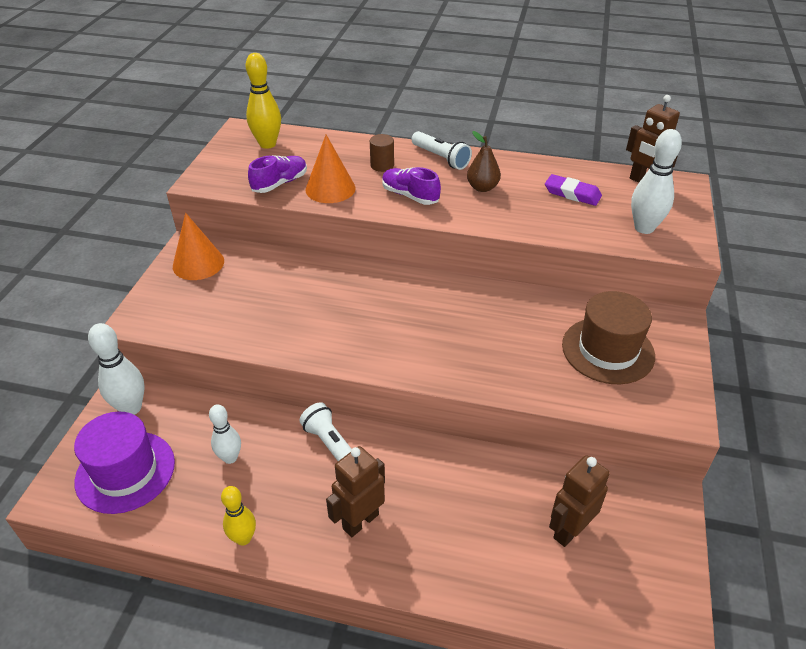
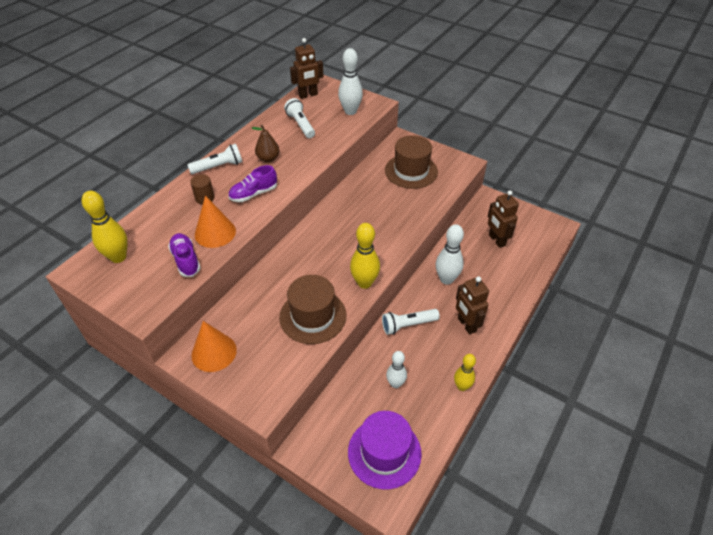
camera: 70 degrees left, 5 degrees up
white bowling pin [88,323,145,415] -> white bowling pin moved to [436,224,464,285]
purple eraser [545,174,602,206] -> white flashlight [284,98,315,138]
none -> brown hat [279,275,346,344]
none -> yellow bowling pin [350,223,380,289]

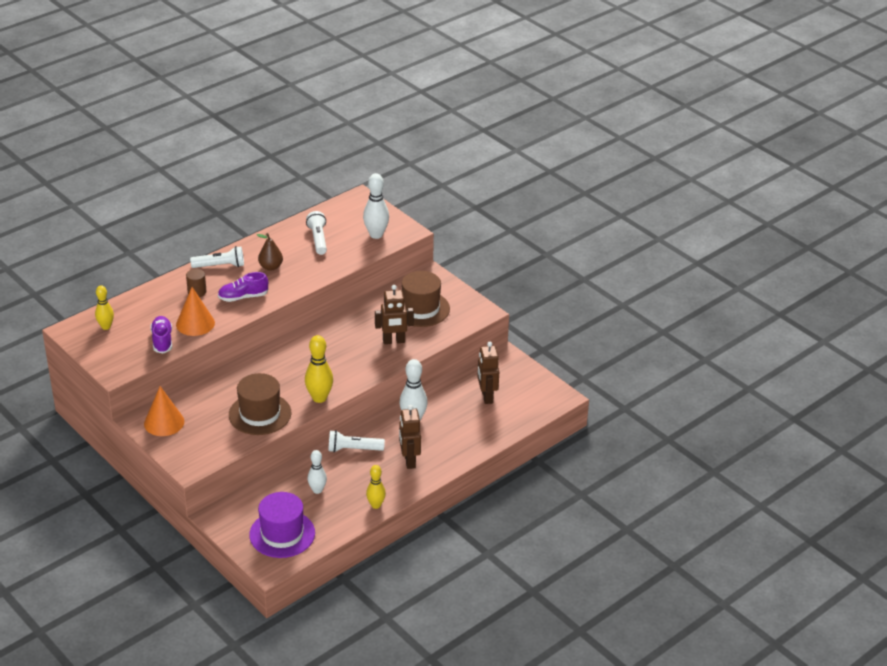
camera: 15 degrees right, 10 degrees down
yellow bowling pin [82,191,128,263] -> yellow bowling pin [95,285,114,330], size x0.66
brown robot [290,38,324,99] -> brown robot moved to [375,285,414,344]

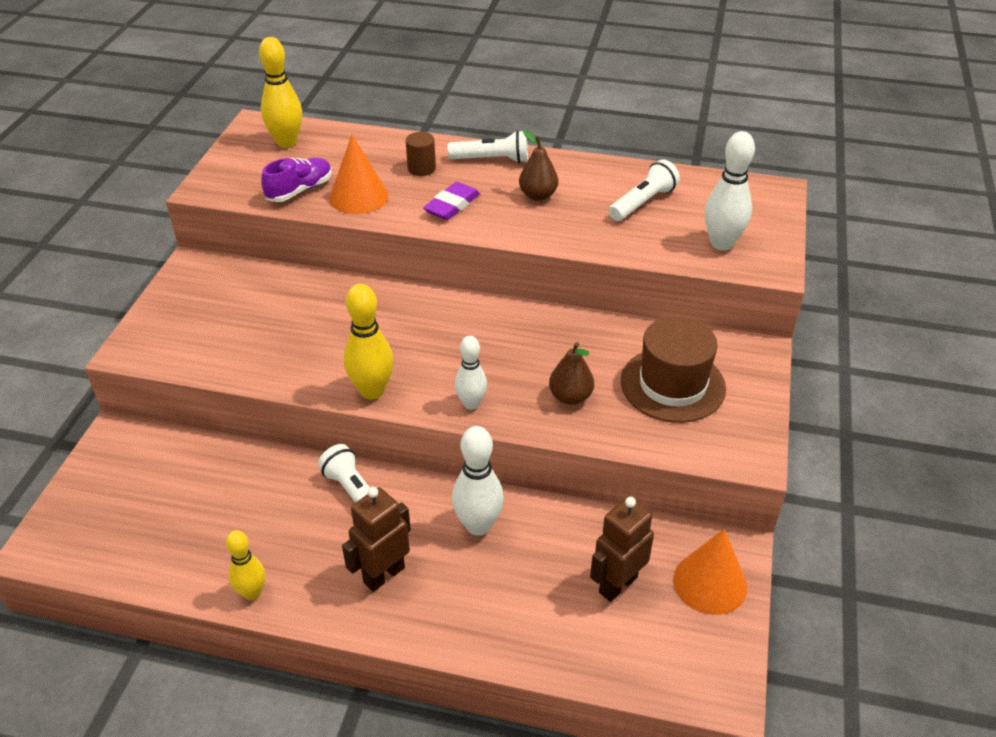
camera: 55 degrees right, 5 degrees up
yellow bowling pin [95,285,114,330] -> yellow bowling pin [259,37,302,148], size x1.53
orange cone [144,386,184,436] -> orange cone moved to [673,529,747,615]
white flashlight [190,246,244,268] -> white flashlight turned 45 degrees counterclockwise [447,130,528,163]
purple shoe [218,272,268,302] -> purple eraser [423,182,480,220]
brown hat [229,373,291,435] -> none
purple hat [249,492,315,558] -> none
white bowling pin [308,450,327,494] -> white bowling pin moved to [455,336,487,410]
brown robot [375,285,414,344] -> brown pear [549,342,594,405]

